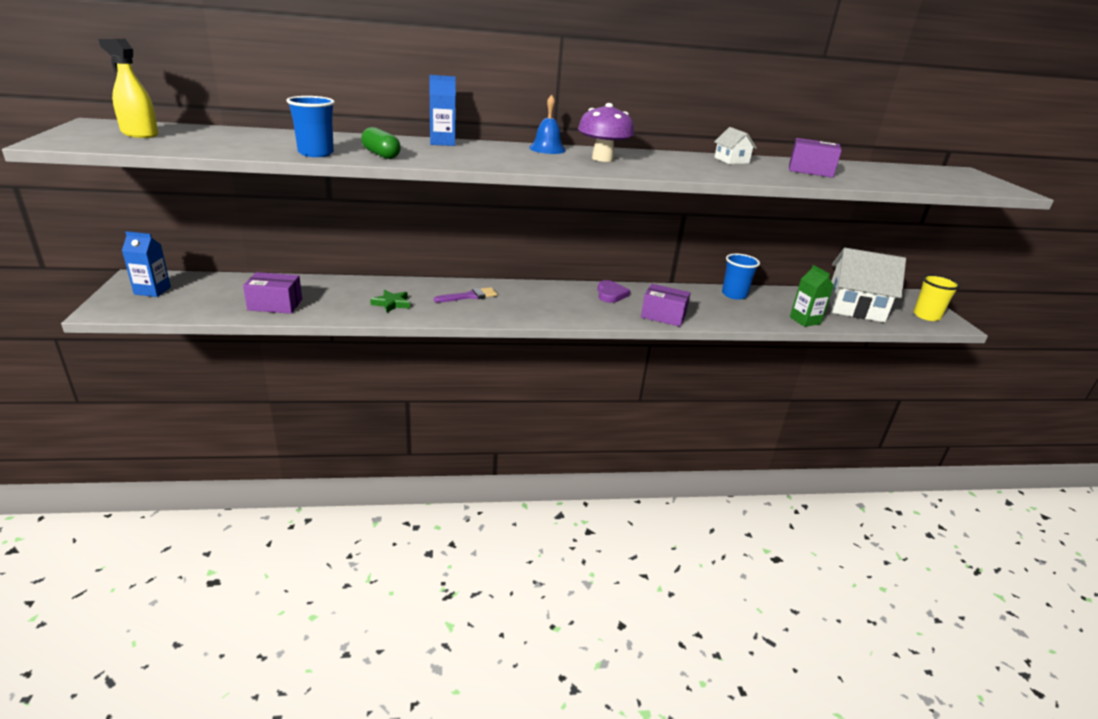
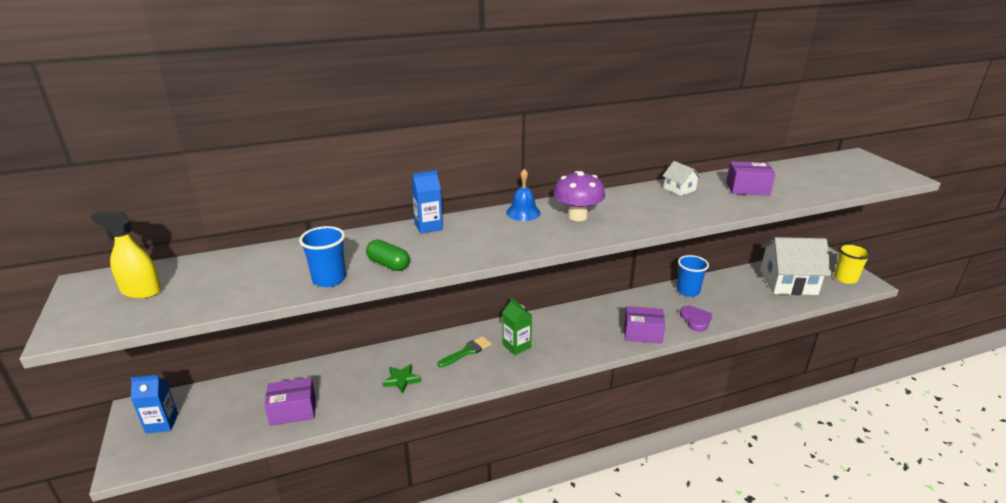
camera: 10 degrees left, 0 degrees up
purple brush [434,287,497,302] -> green brush [437,336,491,368]
purple heart [597,280,630,303] -> purple heart moved to [680,306,712,332]
green carton [790,265,834,327] -> green carton moved to [502,298,532,355]

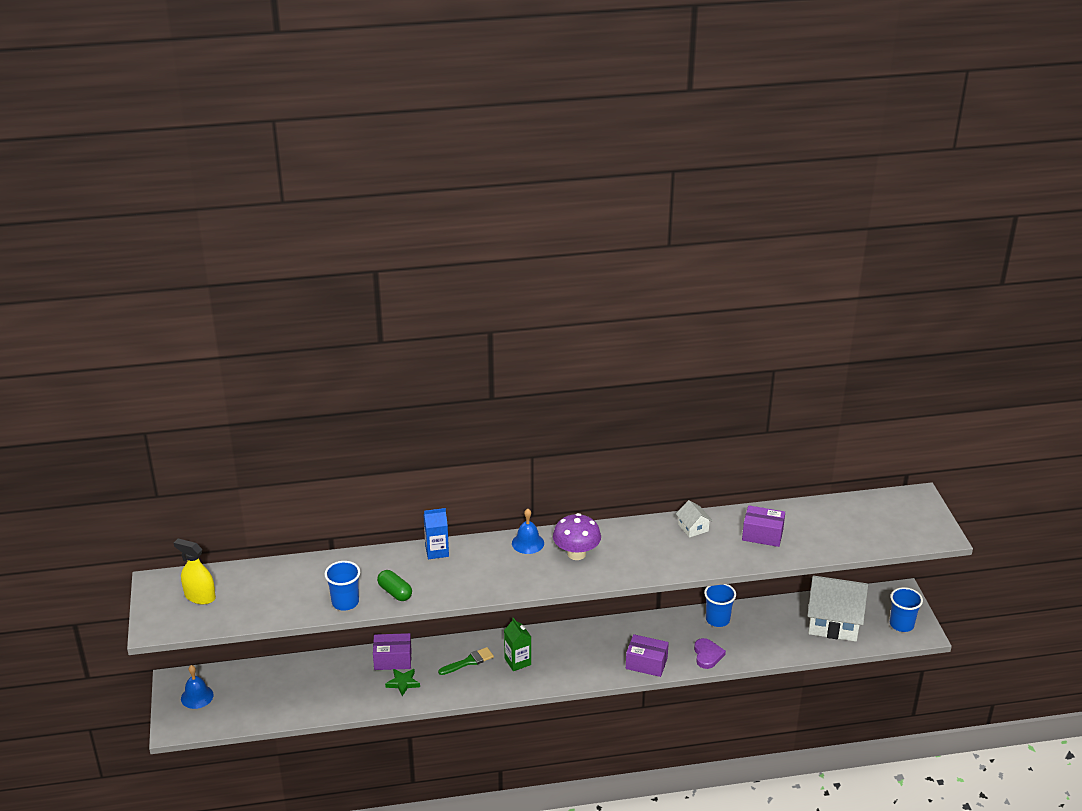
camera: 10 degrees right, 5 degrees up
blue carton [130,375,178,434] -> blue bell [181,665,214,709]
purple box [264,377,316,426] -> purple box moved to [373,633,411,670]
yellow cup [834,244,871,284] -> blue cup [890,587,923,632]

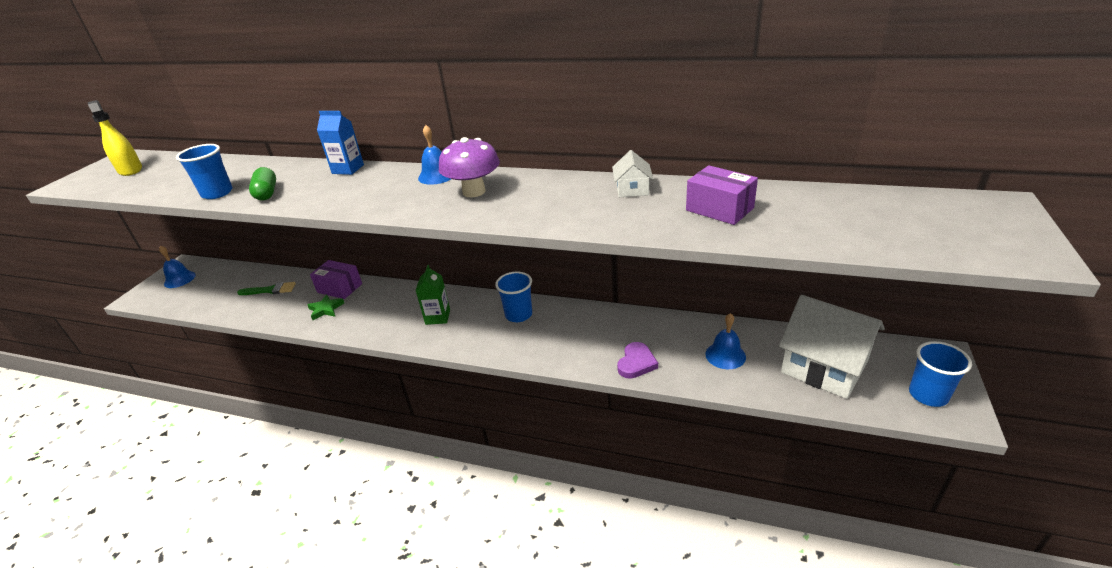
camera: 30 degrees right, 0 degrees up
green brush [438,647,494,675] -> green brush moved to [237,282,296,295]
purple box [626,634,669,677] -> none
blue cup [704,584,736,627] -> blue cup moved to [495,272,532,322]
none -> blue bell [705,313,746,369]

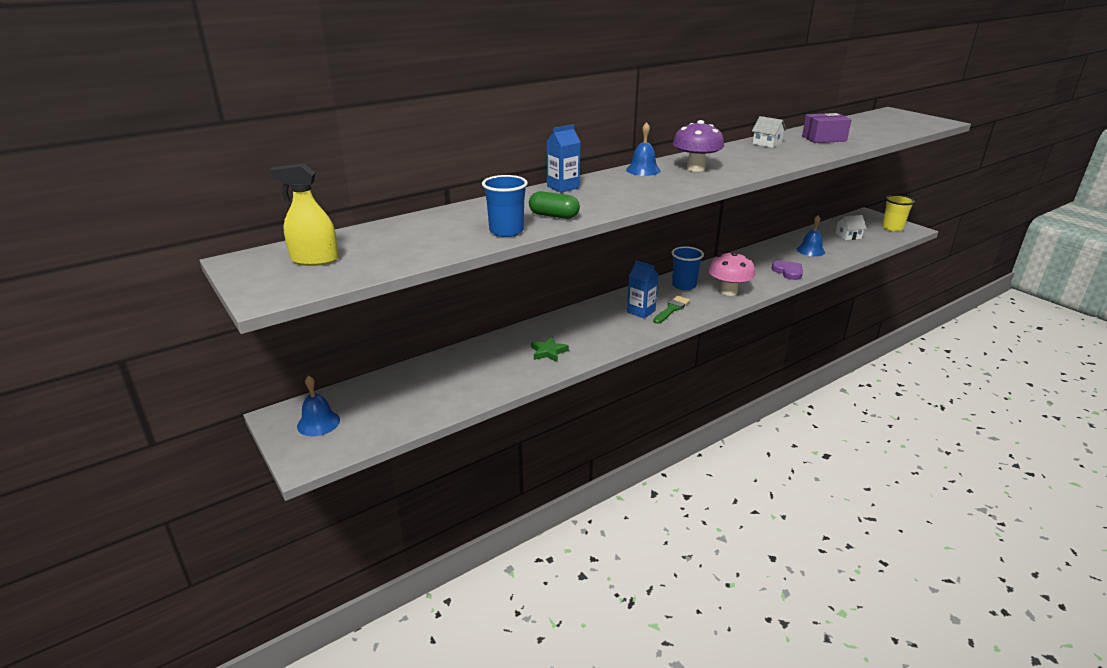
camera: 55 degrees left, 5 degrees down
green brush [237,282,296,295] -> green brush moved to [653,296,690,324]
purple box [310,260,362,299] -> none
green carton [415,265,450,325] -> blue carton [627,260,659,319]
white house [779,295,885,399] -> white house [835,215,867,240], size x0.45
blue cup [909,341,972,407] -> yellow cup [882,195,915,231]
none -> pink mushroom [709,252,755,296]

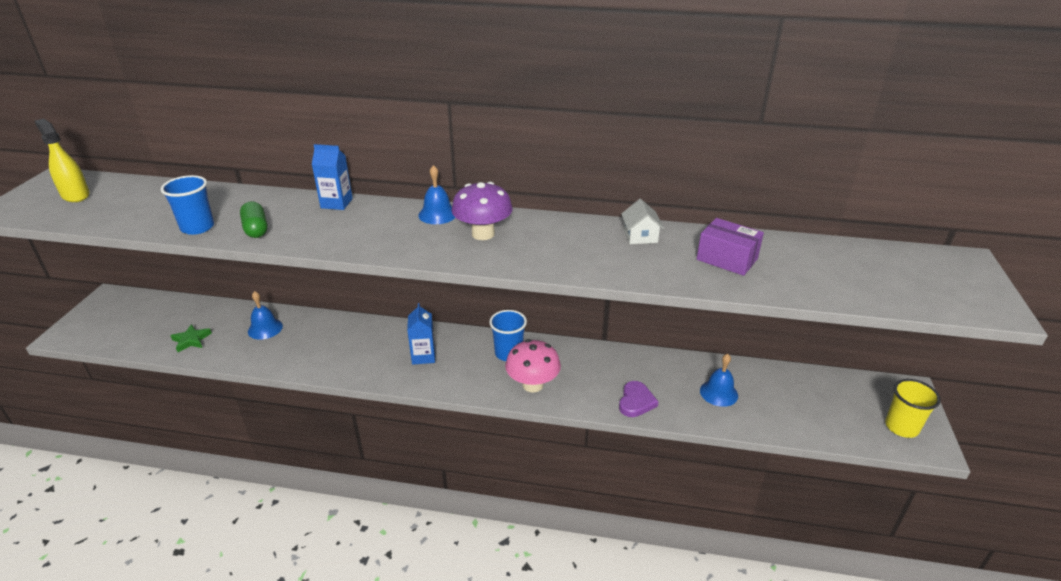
camera: 45 degrees right, 5 degrees up
blue bell [297,375,340,436] -> blue bell moved to [248,291,283,340]
green star [531,337,569,362] -> green star moved to [170,324,212,352]
green brush [653,296,690,324] -> none
white house [835,215,867,240] -> none

